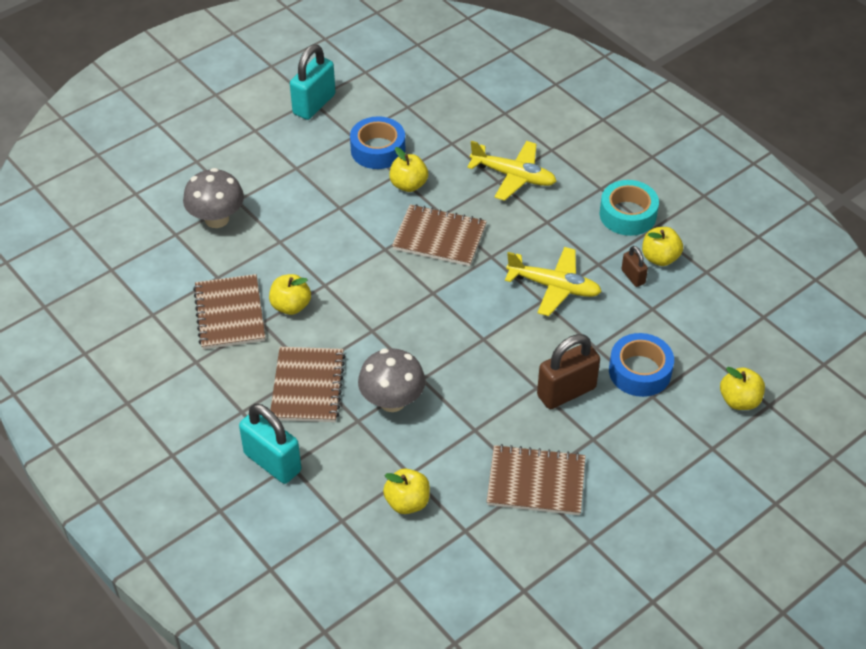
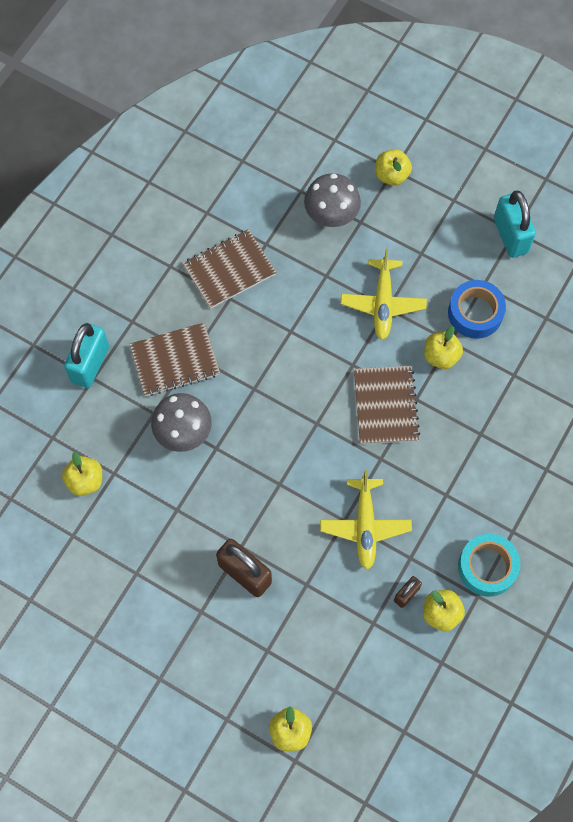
camera: 70 degrees right, 20 degrees up
yellow apple [269,274,311,315] -> yellow apple moved to [375,149,412,186]
turquoise padlock [290,44,336,120] -> turquoise padlock turned 60 degrees clockwise [494,190,536,258]
yellow plane [467,141,557,201] -> yellow plane moved to [341,249,427,340]
brown notebook [487,444,585,515] -> none
blue tape [609,333,674,397] -> none

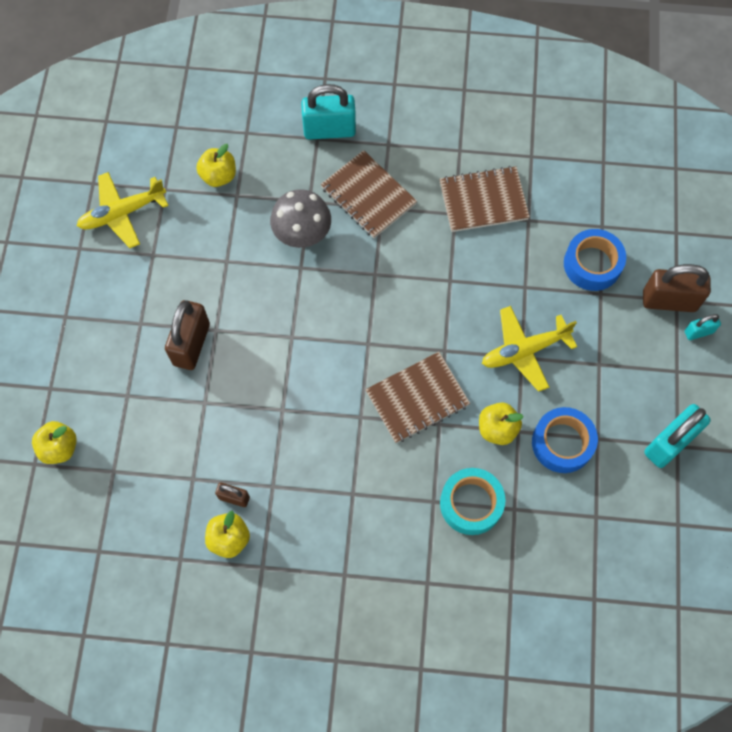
camera: 65 degrees right, 0 degrees up
brown notebook [183,229,276,309] -> brown notebook turned 45 degrees counterclockwise [440,166,530,232]
grey mushroom [304,173,361,227] -> blue tape [564,229,626,291]
yellow plane [320,470,412,570] -> yellow plane moved to [77,172,169,248]
yellow apple [375,149,412,186] -> brown padlock [643,264,711,312]
turquoise tape [458,534,521,597] -> turquoise tape moved to [440,468,505,535]
none -> turquoise padlock [685,314,721,340]

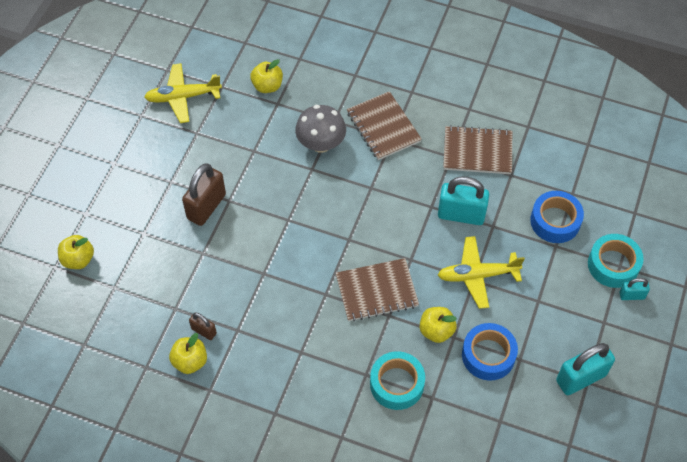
camera: 15 degrees right, 10 degrees down
turquoise padlock [301,84,356,140] -> turquoise padlock moved to [438,176,489,225]
brown padlock [643,264,711,312] -> turquoise tape [588,234,644,288]

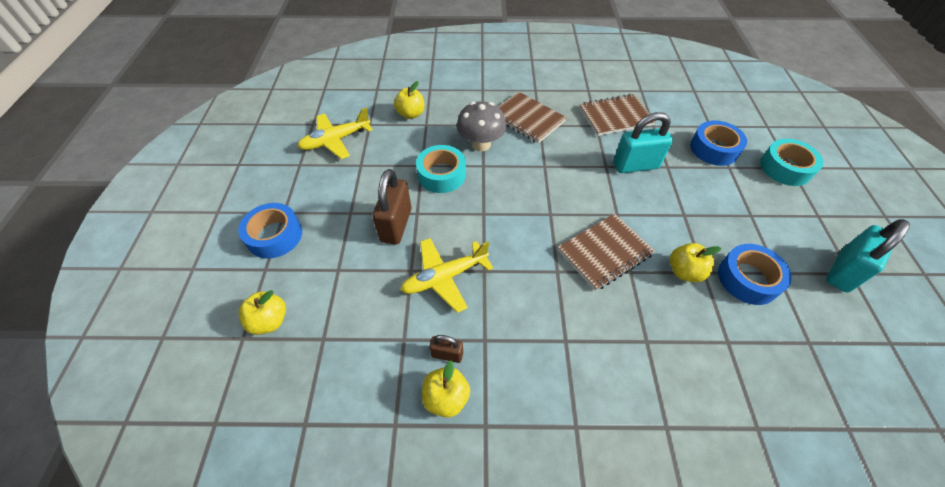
camera: 20 degrees left, 5 degrees down
turquoise tape [370,351,425,410] -> turquoise tape moved to [416,145,466,193]
yellow plane [438,236,525,309] -> yellow plane moved to [400,238,493,313]
turquoise padlock [619,278,650,300] -> none
none -> blue tape [238,203,302,258]

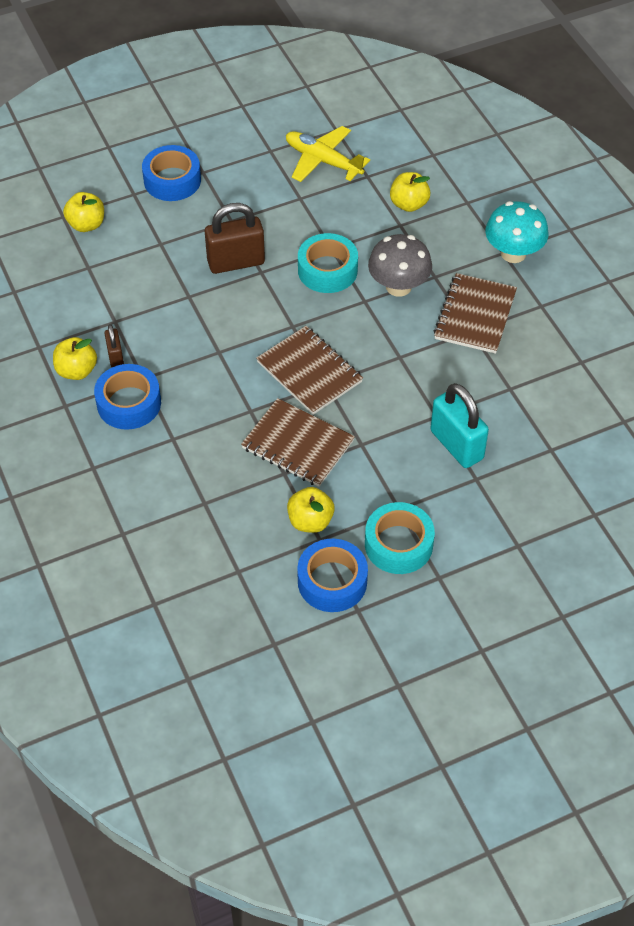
camera: 65 degrees right, 0 degrees up
yellow plane [400,238,493,313] -> none
brown notebook [580,94,656,136] -> brown notebook moved to [256,326,363,415]
blue tape [690,120,747,166] -> blue tape moved to [94,364,161,430]
turquoise tape [760,139,823,186] -> turquoise tape moved to [365,502,435,574]
turquoise padlock [826,219,910,293] -> none
none -> turquoise mushroom [485,201,549,263]

